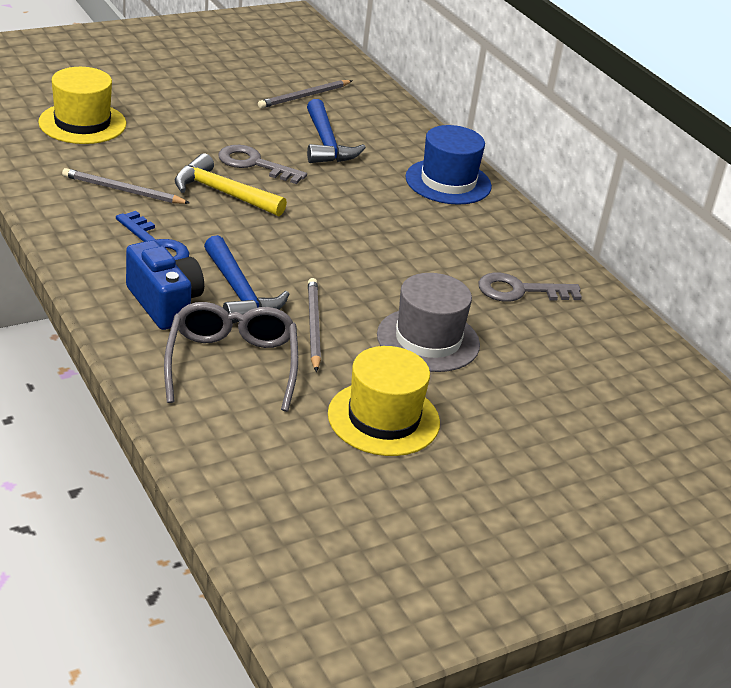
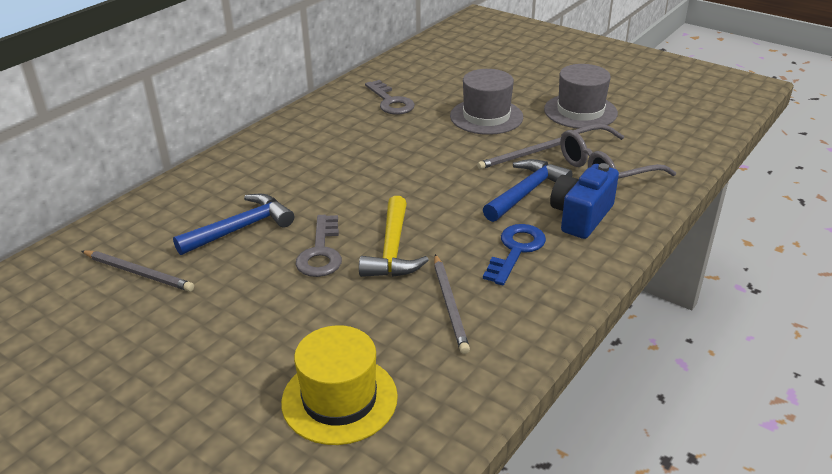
camera: 110 degrees left, 0 degrees up
yellow hat [328,346,440,456] -> grey hat [544,64,618,129]
blue hat [405,125,492,205] -> none

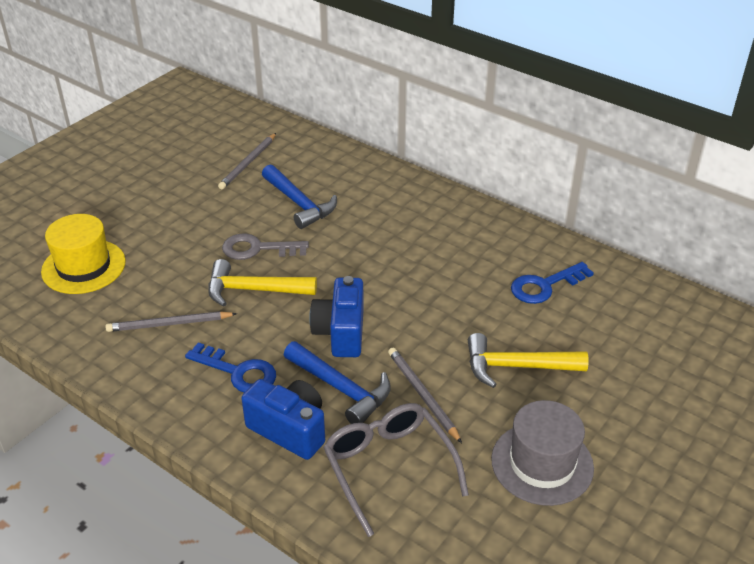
camera: 90 degrees right, 5 degrees up
grey key [365,80,415,115] -> blue key [511,262,594,304]
grey hat [450,69,523,135] -> yellow hammer [468,333,589,388]
none -> blue camera [309,276,364,357]

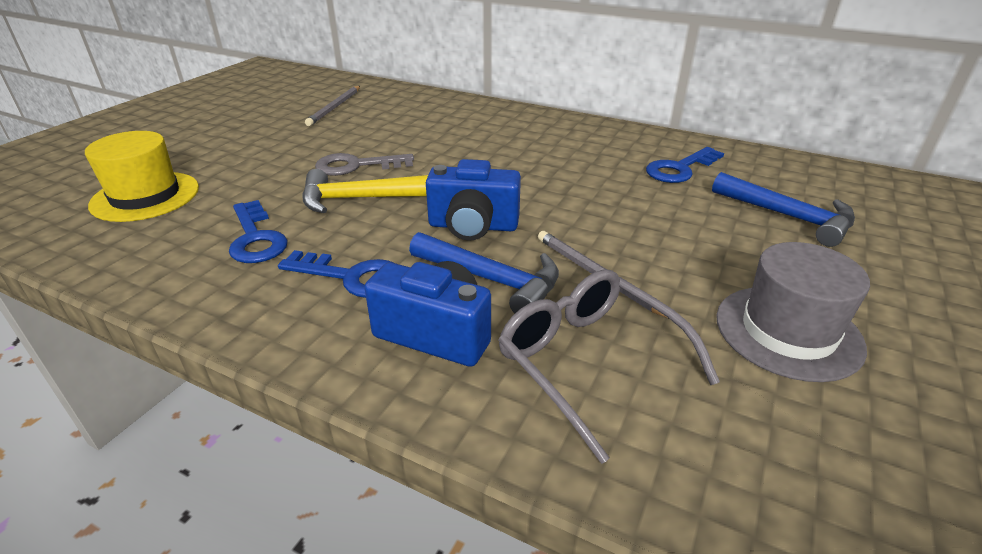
camera: 10 degrees left, 5 degrees down
grey pencil [105,311,237,332] -> blue key [229,200,288,263]
blue hammer [262,164,337,229] -> blue hammer moved to [712,172,855,247]
blue camera [309,276,364,357] -> blue camera turned 75 degrees counterclockwise [426,159,521,241]
yellow hammer [468,333,589,388] -> none

